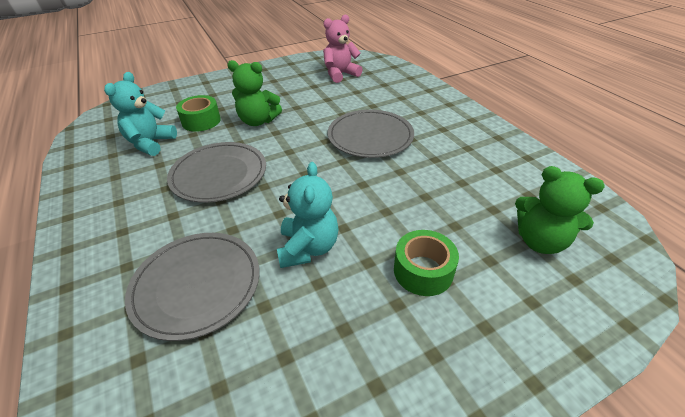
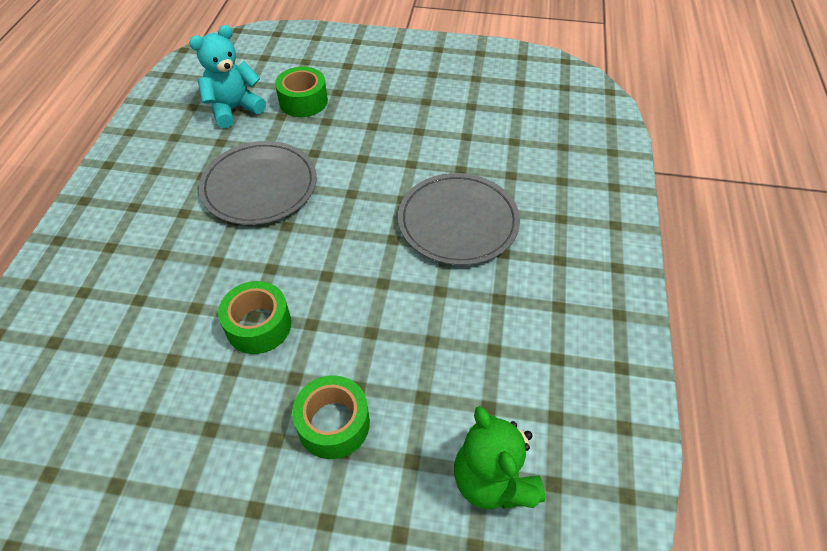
camera: 35 degrees right, 10 degrees up
grey plate [125,233,260,341] -> none
green teddy bear [227,60,282,126] -> none
turquoise teddy bear [277,162,338,268] -> green tape [218,281,291,354]
pink teddy bear [323,15,363,83] -> none

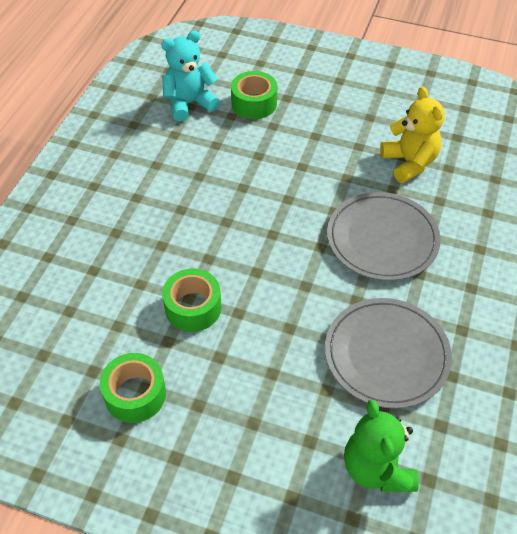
camera: 10 degrees right, 0 degrees up
grey plate [199,141,317,225] -> grey plate moved to [325,298,452,409]
green tape [292,376,370,459] -> green tape moved to [100,353,166,423]
none -> yellow teddy bear [380,86,445,183]

